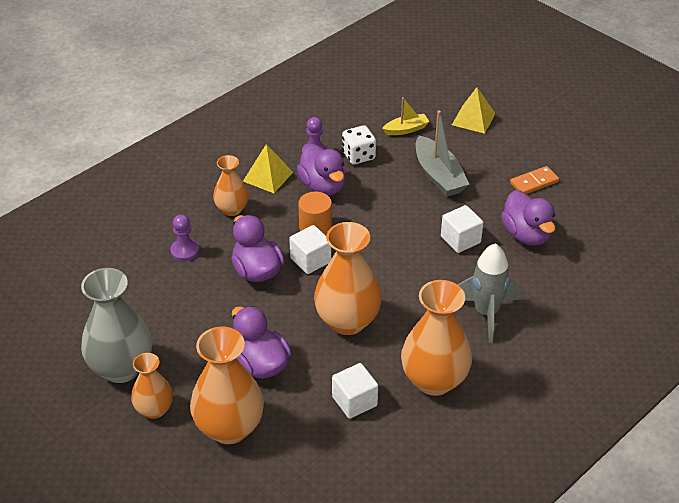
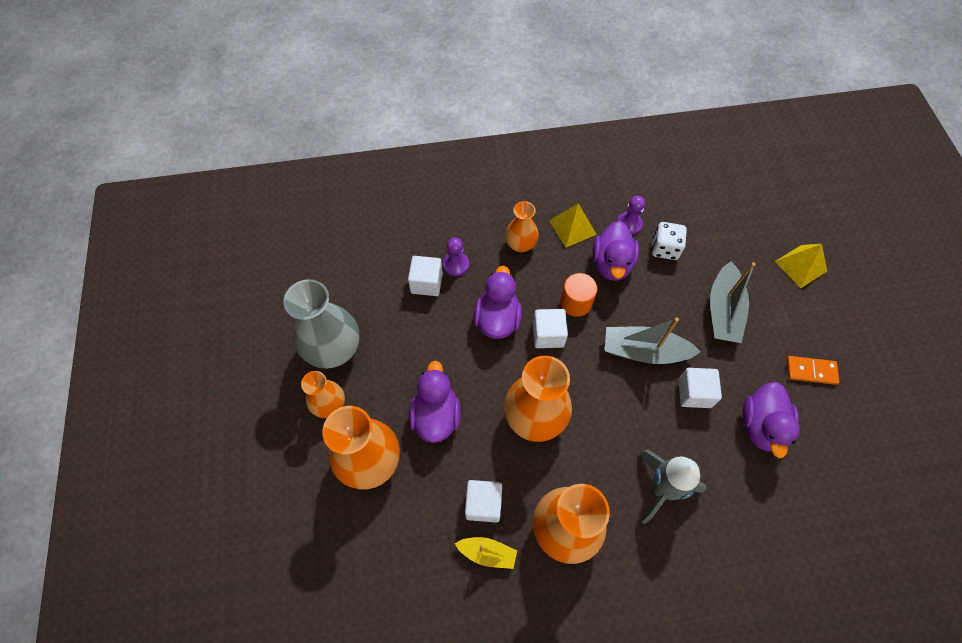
camera: 35 degrees right, 20 degrees up
yellow boat [382,97,430,135] -> yellow boat moved to [455,537,517,569]
none -> white cube [408,256,443,296]
none -> grey boat [605,317,701,364]

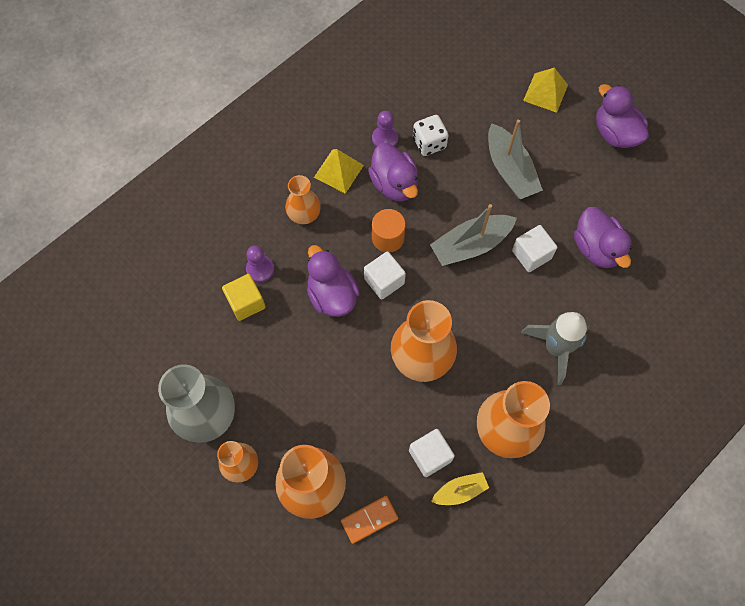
camera: 35 degrees left, 5 degrees up
white cube [408,256,443,296] -> yellow cube [222,274,266,321]
purple duck [409,361,461,443] -> purple duck moved to [596,84,649,148]
orange domino [786,356,839,385] -> orange domino moved to [341,496,398,544]

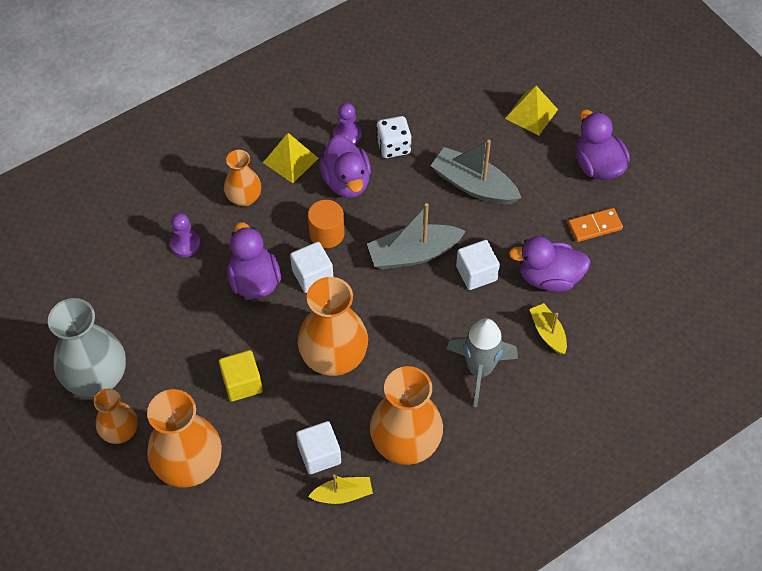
camera: 10 degrees right, 10 degrees down
yellow cube [222,274,266,321] -> yellow cube moved to [219,350,263,402]
orange domino [341,496,398,544] -> orange domino moved to [568,208,623,242]
grey boat [488,120,543,199] -> grey boat turned 135 degrees clockwise [430,140,521,204]
purple duck [574,207,632,268] -> purple duck turned 105 degrees clockwise [509,236,591,292]
none -> yellow boat [530,303,567,354]

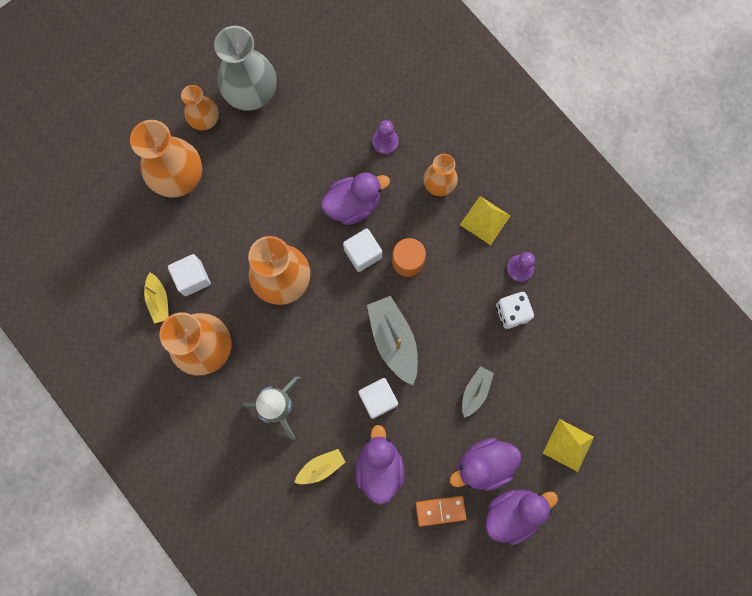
camera: 85 degrees right, 20 degrees up
yellow cube [219,350,263,402] -> none
purple duck [319,135,371,198] -> purple duck moved to [450,438,521,491]
grey boat [430,140,521,204] -> grey boat [462,366,494,418], size x0.58
orange domino [568,208,623,242] -> orange domino turned 75 degrees counterclockwise [416,496,466,527]

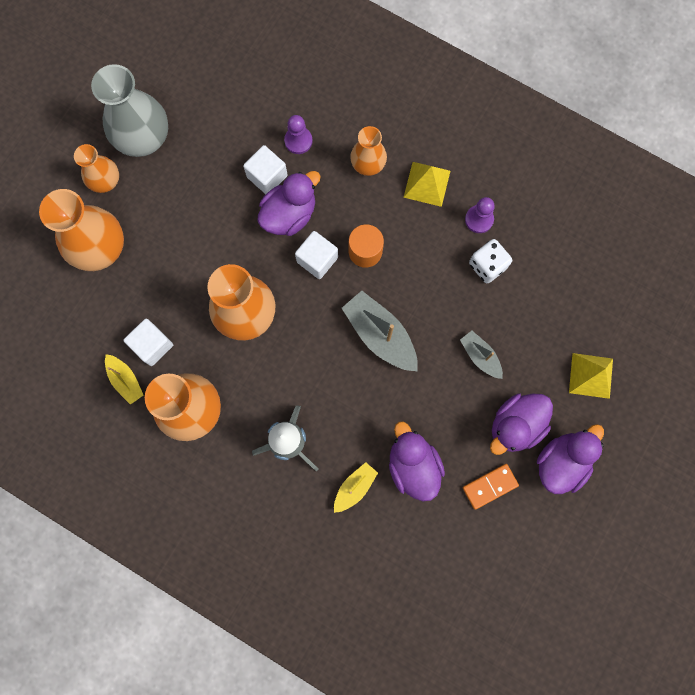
camera: 20 degrees left, 0 degrees up
white cube [358,378,398,419] -> white cube moved to [243,145,288,194]
grey boat [462,366,494,418] -> grey boat turned 45 degrees counterclockwise [460,331,503,379]

